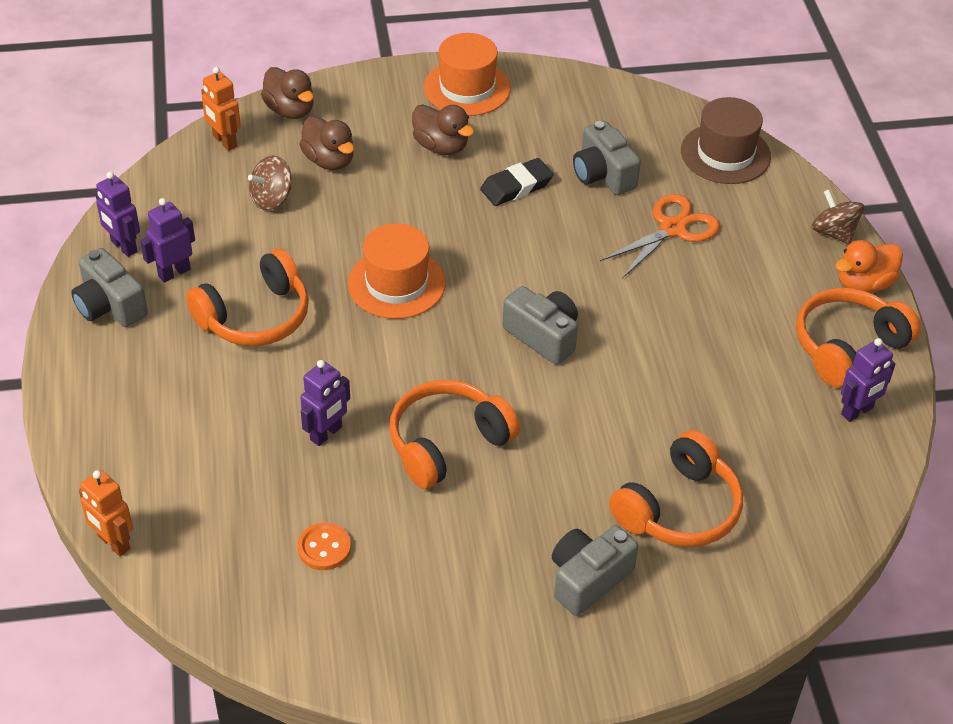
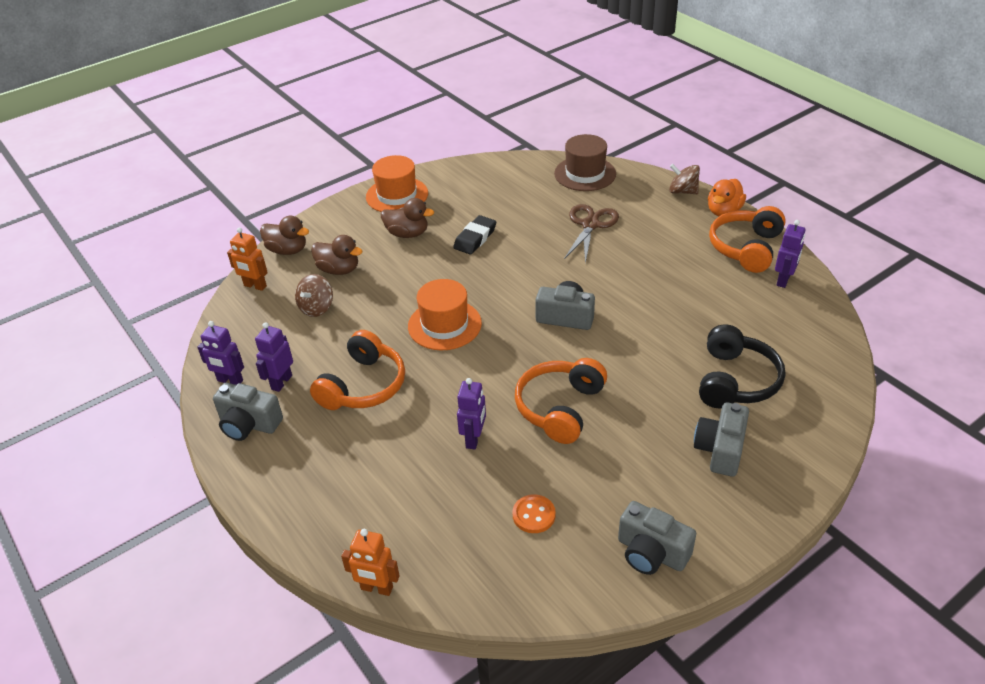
camera: 25 degrees left, 5 degrees down
grey camera [573,121,641,195] -> grey camera moved to [618,501,696,575]
orange scissors [600,194,720,278] -> brown scissors [564,204,619,263]
orange headphones [609,430,743,547] -> black headphones [699,324,785,409]

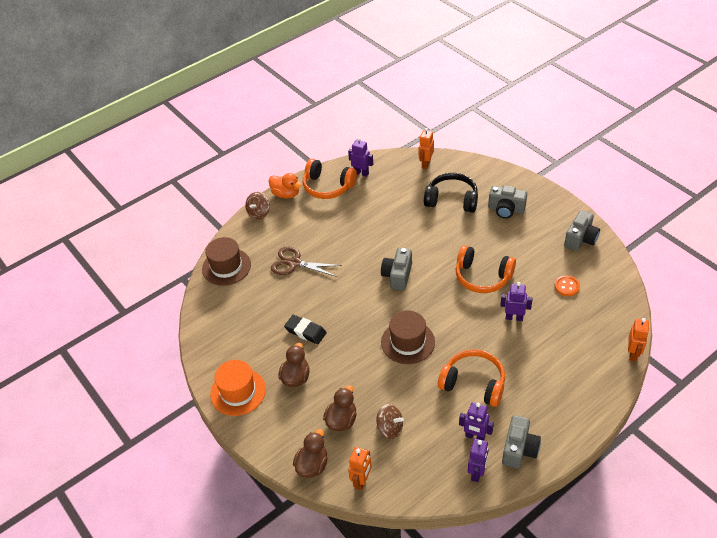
camera: 90 degrees left, 5 degrees up
orange hat [408,279,482,350] -> brown hat [381,310,435,364]
none -> orange robot [419,128,434,169]

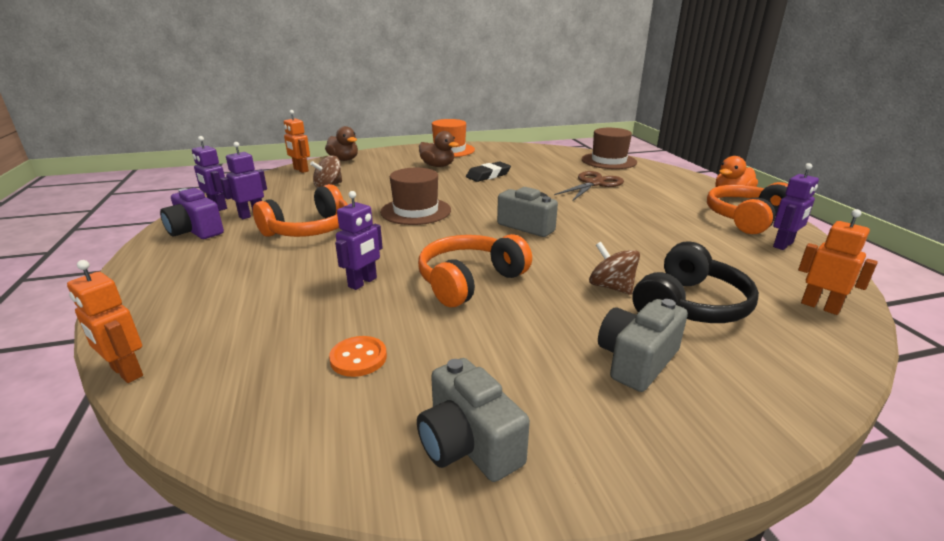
camera: 110 degrees right, 20 degrees down
brown spinning top [245,192,270,220] -> brown spinning top moved to [589,242,640,295]
brown duck [323,385,357,431] -> none
grey camera [502,415,541,469] -> purple camera [160,188,224,239]

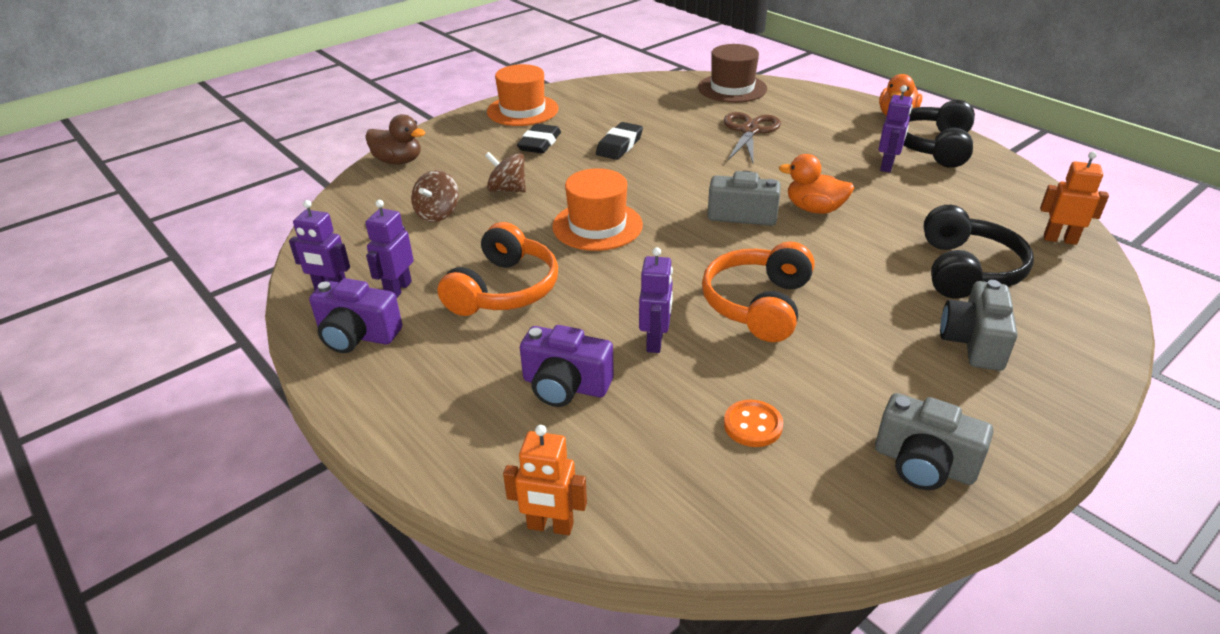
camera: 25 degrees left, 10 degrees up
orange robot [284,110,310,173] -> none
brown hat [380,168,451,225] -> orange hat [552,168,643,251]
brown duck [419,131,459,167] -> black eraser [517,124,561,153]
brown spinning top [589,242,640,295] -> brown spinning top moved to [485,152,526,192]
orange headphones [707,182,788,234] -> black headphones [903,100,975,168]
purple robot [773,163,819,250] -> purple robot moved to [879,85,913,173]
none -> purple camera [520,325,614,407]
none -> orange duck [779,154,854,214]

